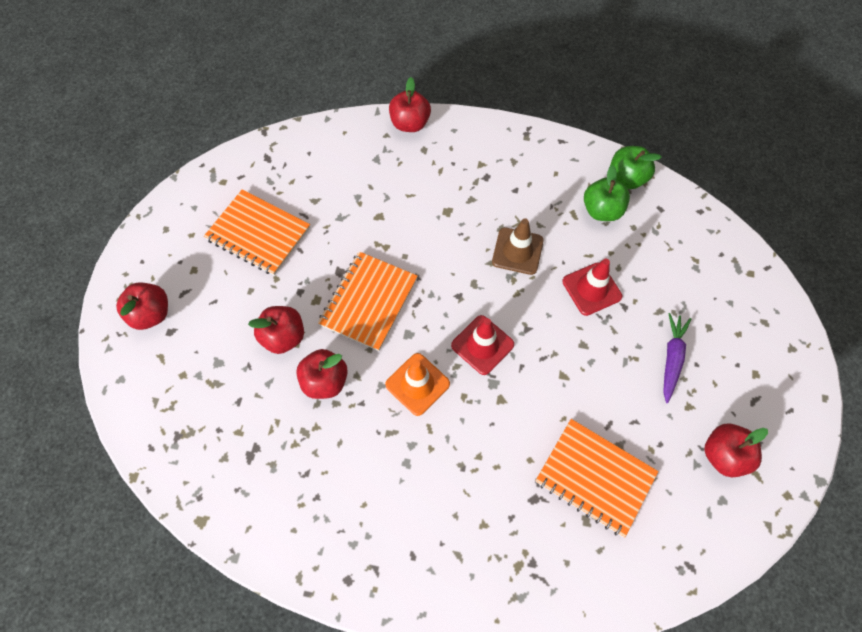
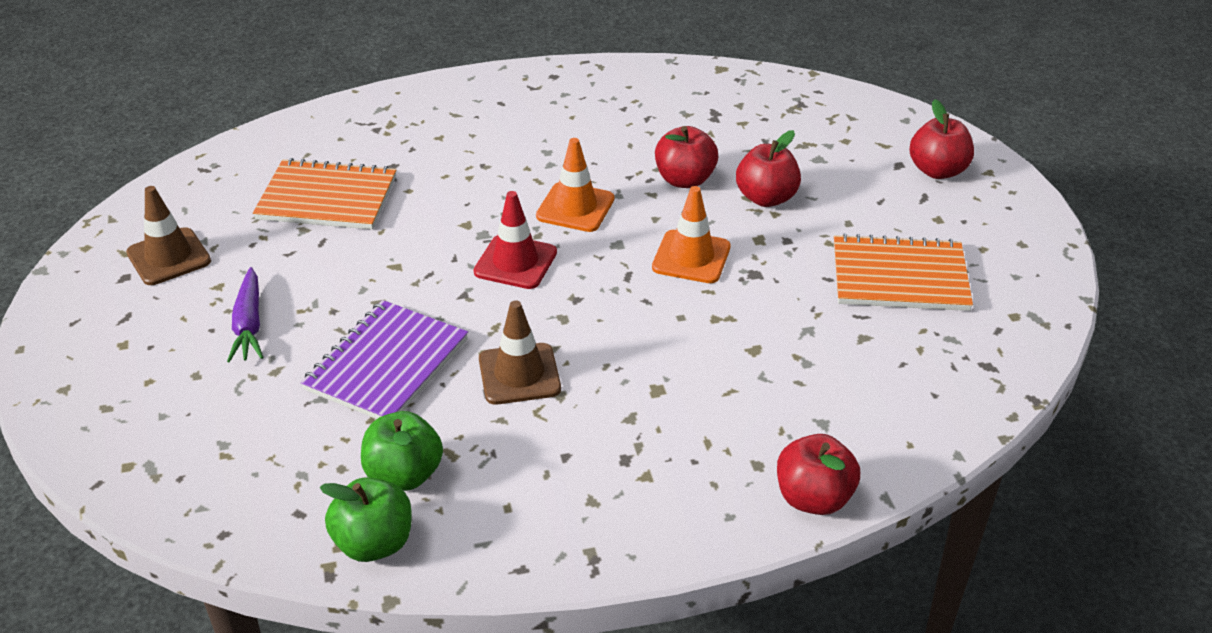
camera: 155 degrees right, 25 degrees down
orange notebook [318,251,418,351] -> orange traffic cone [652,186,731,283]
red traffic cone [562,259,622,316] -> purple notebook [301,300,468,419]
red apple [704,423,768,477] -> brown traffic cone [126,186,211,285]

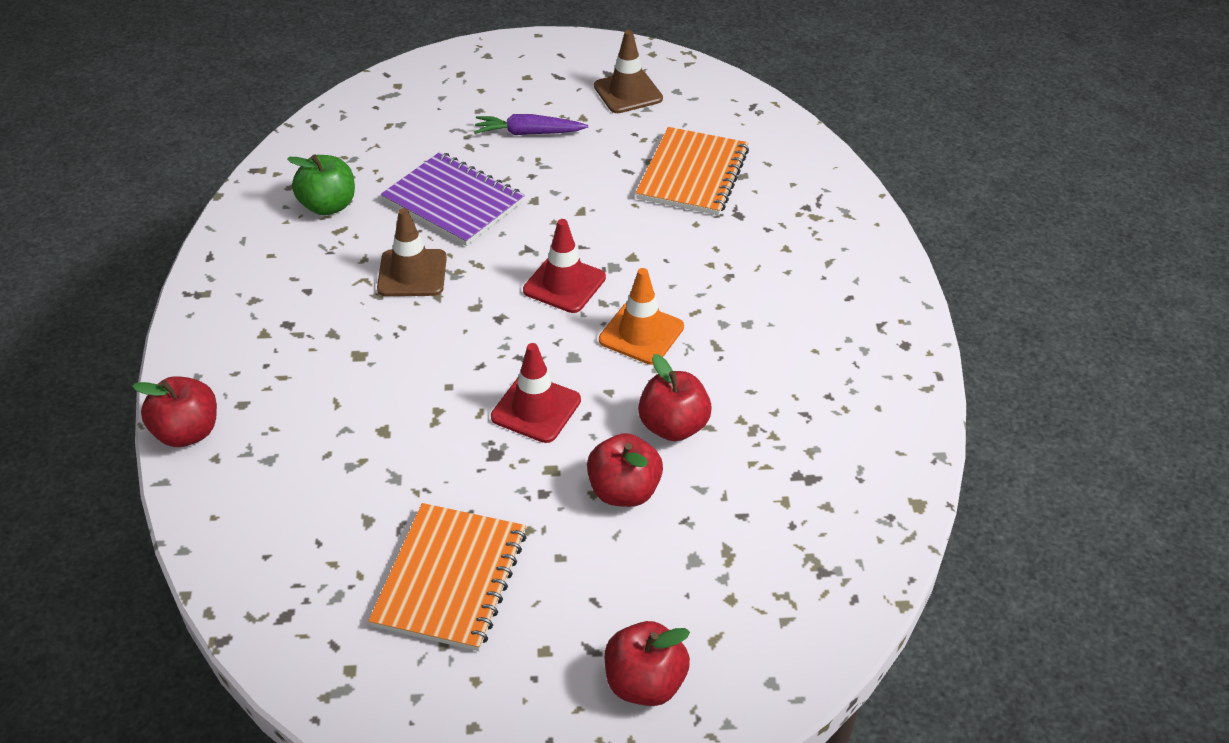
camera: 100 degrees right, 5 degrees up
green apple [320,477,412,562] -> none
orange traffic cone [652,186,731,283] -> red traffic cone [491,343,581,443]

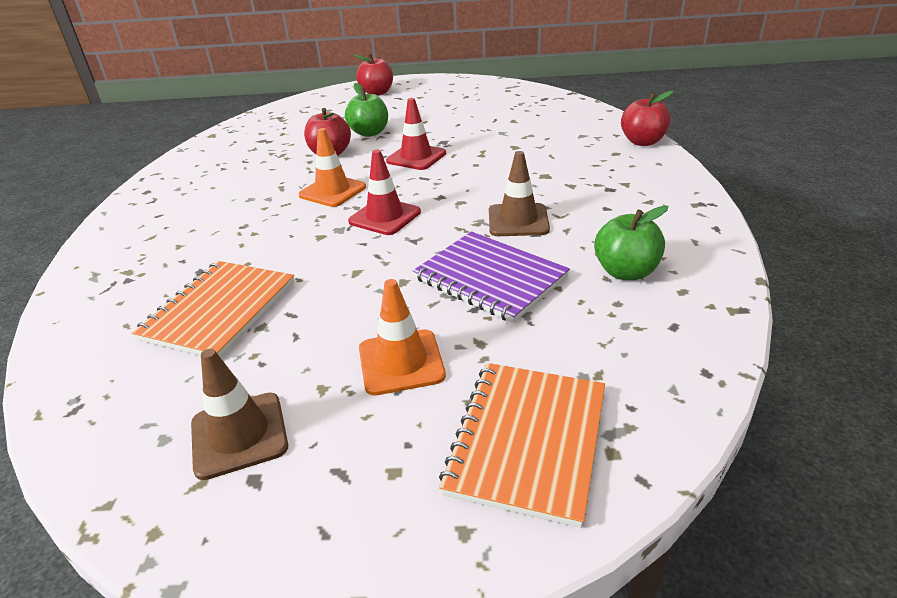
camera: 175 degrees left, 10 degrees down
orange notebook [368,503,527,651] -> orange notebook moved to [439,363,605,528]
purple carrot [474,114,588,135] -> orange traffic cone [359,279,446,396]
red apple [587,433,663,507] -> green apple [345,83,388,137]

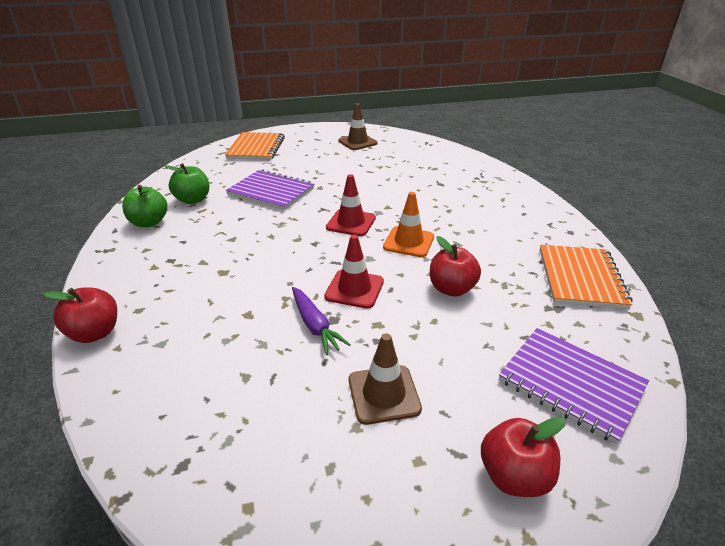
camera: 165 degrees right, 0 degrees up
orange notebook [132,261,295,358] -> orange notebook moved to [540,245,633,309]
green apple [345,83,388,137] -> green apple moved to [122,185,167,227]
orange traffic cone [359,279,446,396] -> none
brown traffic cone [489,151,550,236] -> brown traffic cone moved to [349,333,422,425]
none -> purple carrot [292,287,351,355]
none -> purple notebook [499,328,649,444]

